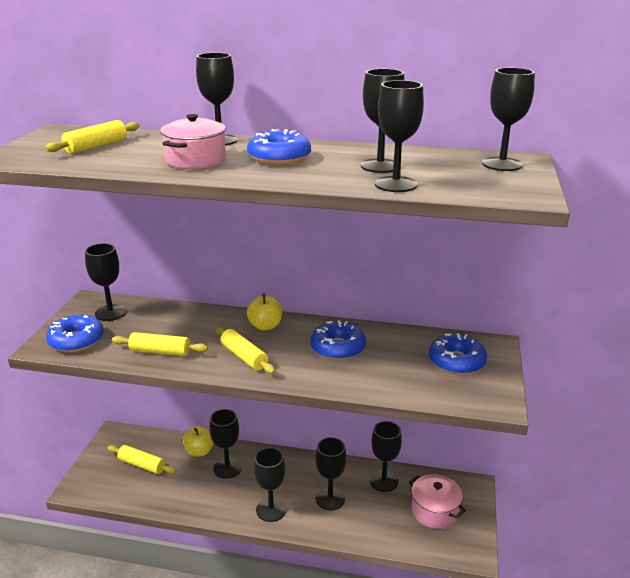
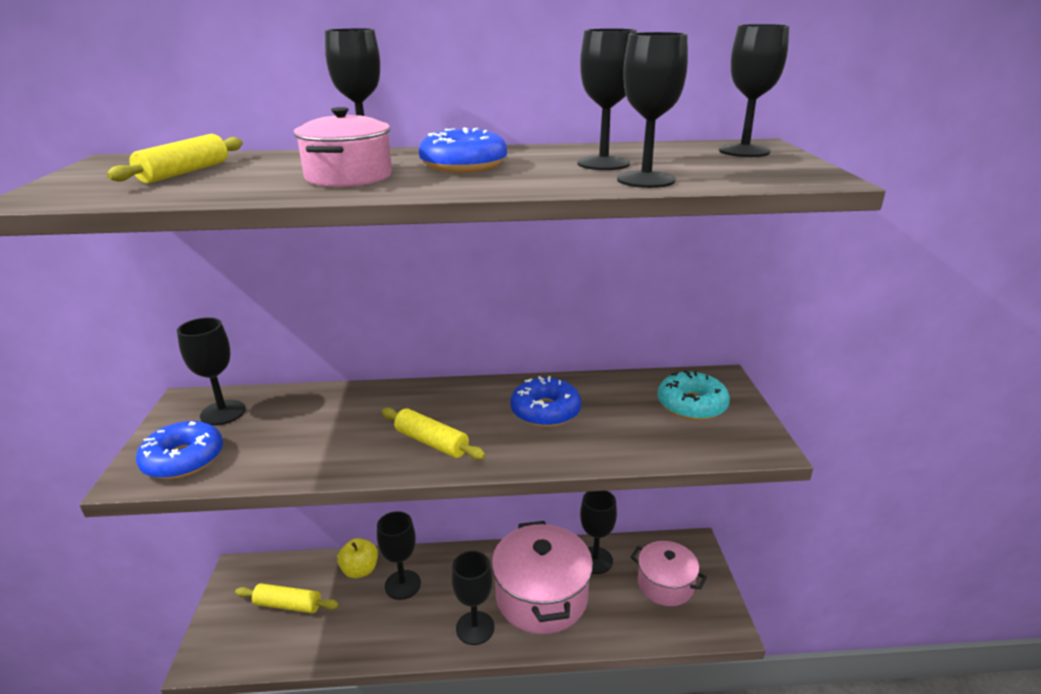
camera: 15 degrees left, 0 degrees up
yellow rolling pin [112,332,208,356] -> none
yellow apple [247,293,282,330] -> none
black goblet [315,437,347,510] -> pink pot [492,521,593,634]
blue donut [429,333,487,375] -> turquoise donut [657,370,730,420]

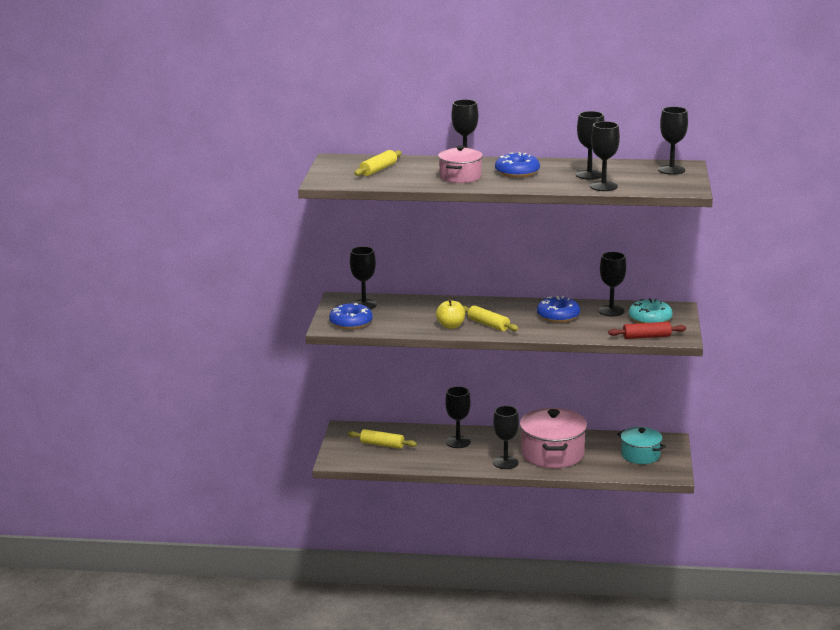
camera: 10 degrees right, 5 degrees down
yellow apple [337,538,378,578] -> yellow apple moved to [436,299,465,329]
black goblet [580,491,617,574] -> black goblet moved to [598,252,626,316]
pink pot [631,541,707,606] -> turquoise pot [617,427,666,464]
none -> red rolling pin [608,322,686,339]

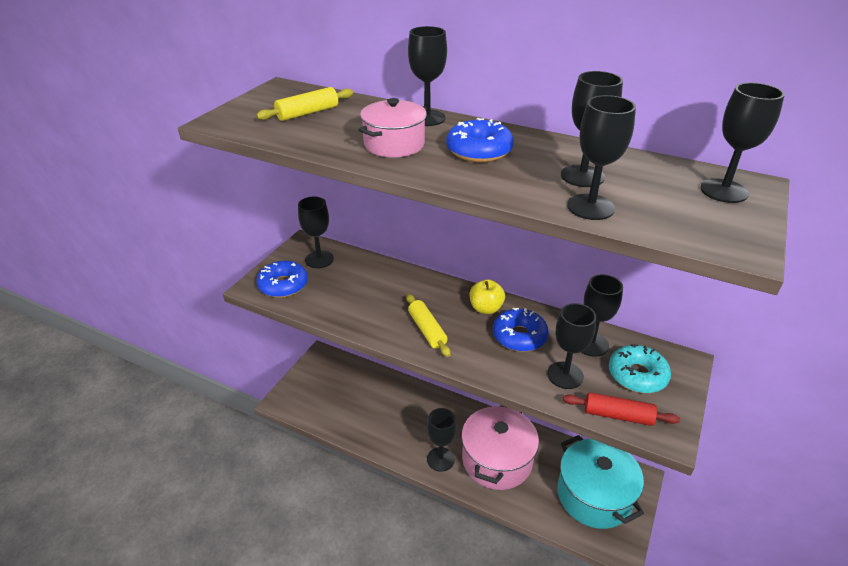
camera: 20 degrees right, 15 degrees up
yellow rolling pin [348,429,417,449] -> none
yellow apple [436,299,465,329] -> yellow apple moved to [470,279,505,314]
black goblet [445,386,471,448] -> black goblet moved to [547,303,596,389]
turquoise pot [617,427,666,464] -> turquoise pot [557,435,644,529], size x1.63

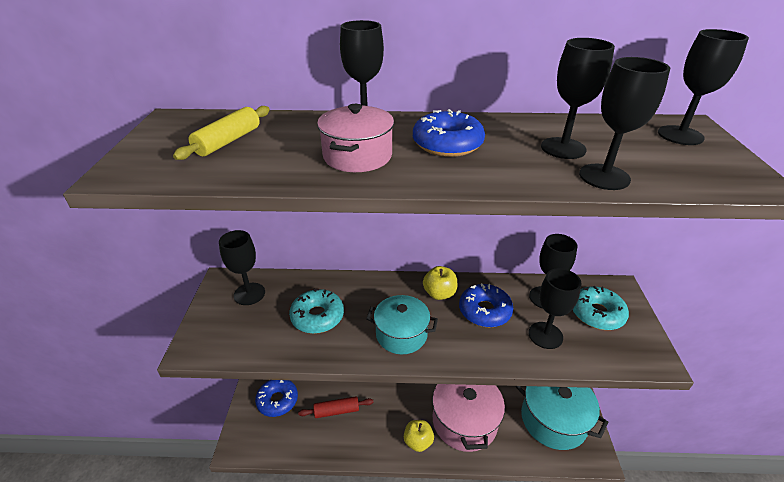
camera: 25 degrees left, 0 degrees up
blue donut [257,261,308,298] -> blue donut moved to [255,380,298,417]
yellow rolling pin [406,294,450,357] -> turquoise pot [366,295,438,354]
black goblet [427,408,457,472] -> yellow apple [404,420,434,452]
red rolling pin [563,392,680,426] -> red rolling pin moved to [298,397,374,418]
none -> turquoise donut [289,289,344,334]

